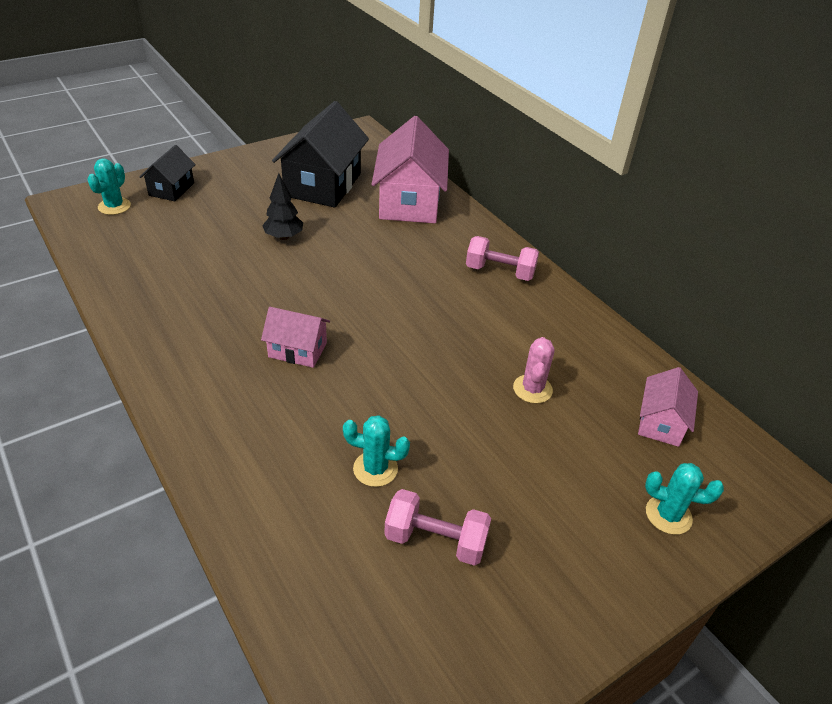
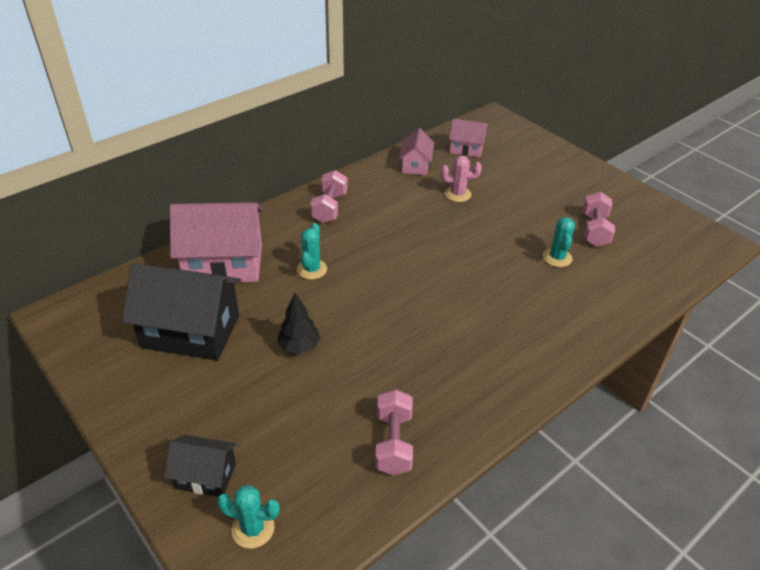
camera: 95 degrees left, 0 degrees up
pink house [261,307,330,368] -> pink house moved to [399,128,434,175]
turquoise cactus [645,463,724,535] -> turquoise cactus moved to [297,223,327,280]
none -> pink dumbbell [375,389,413,475]

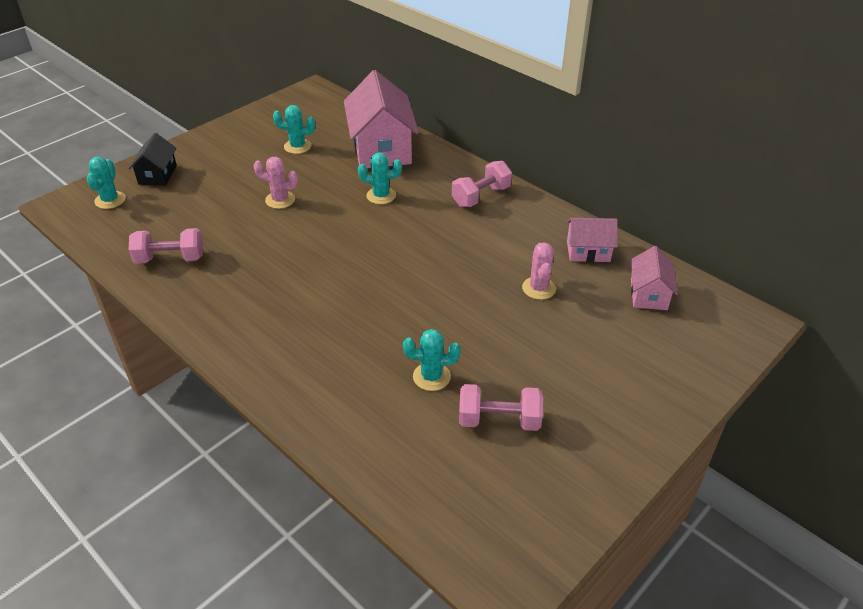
camera: 85 degrees right, 0 degrees up
black house [122,263,241,361] -> turquoise cactus [273,105,315,154]
black tree [277,293,321,354] -> pink cactus [253,157,298,209]
pink dumbbell [310,170,348,223] -> pink dumbbell turned 45 degrees counterclockwise [452,161,512,207]

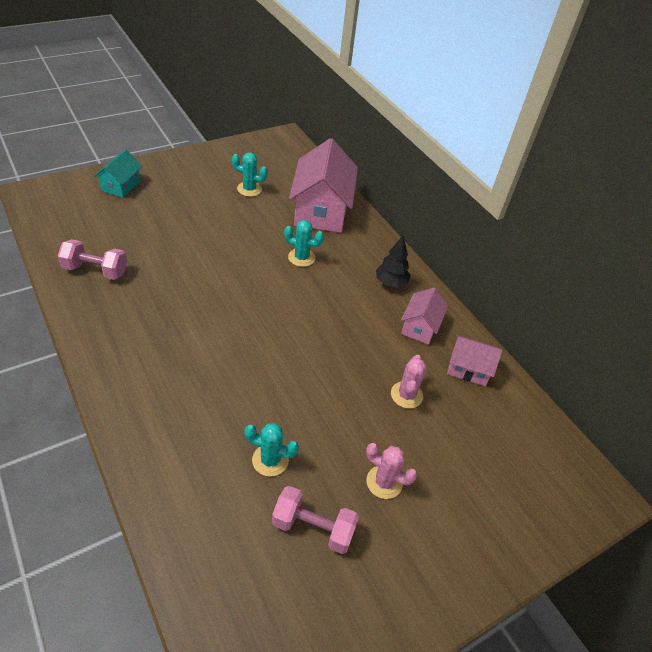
camera: 10 degrees right, 5 degrees up
turquoise cactus [87,157,125,209] -> none
black house [129,133,177,186] -> turquoise house [94,149,142,198]
pink cactus [253,157,298,209] -> pink cactus moved to [366,443,418,499]
pink dumbbell [452,161,512,207] -> black tree [376,236,411,288]
pink house [630,246,678,310] -> pink house moved to [401,287,448,345]

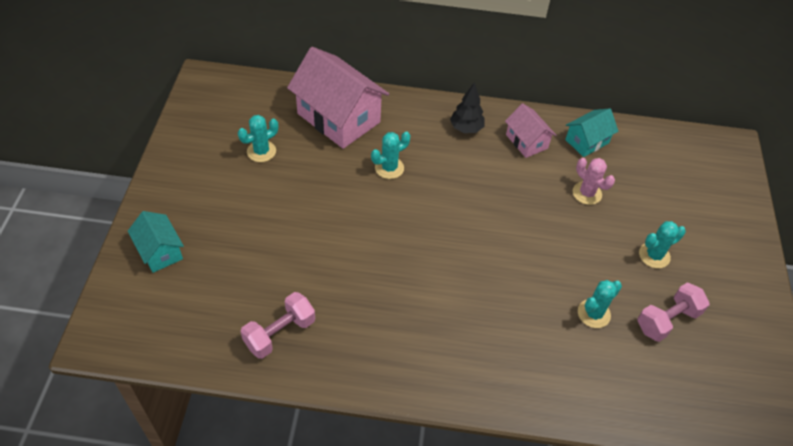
camera: 50 degrees left, 5 degrees up
pink cactus [366,443,418,499] -> turquoise cactus [639,221,686,268]
pink house [447,335,502,386] -> turquoise house [565,108,618,157]

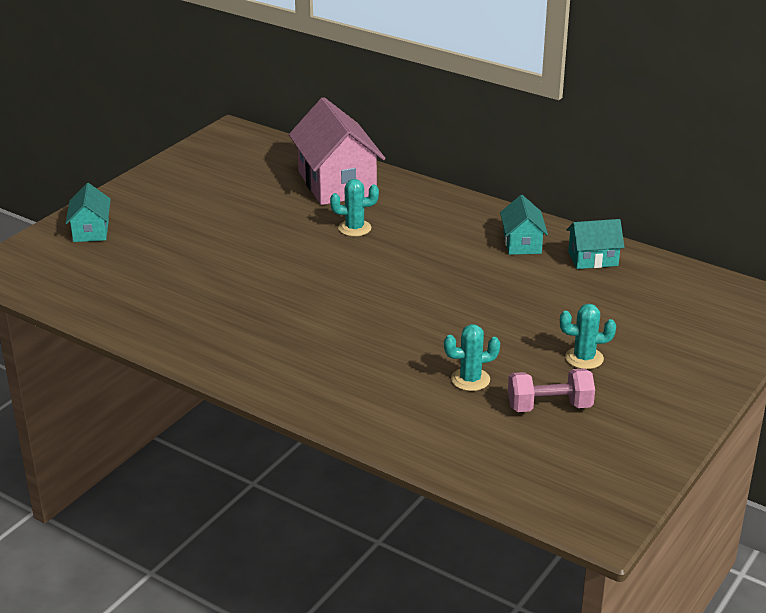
camera: 30 degrees right, 20 degrees down
turquoise cactus [238,115,278,162] -> none
pink dumbbell [240,292,315,359] -> none
black tree [450,82,485,133] -> none
pink house [505,103,556,158] -> turquoise house [500,195,548,255]
pink cactus [573,158,615,205] -> none

